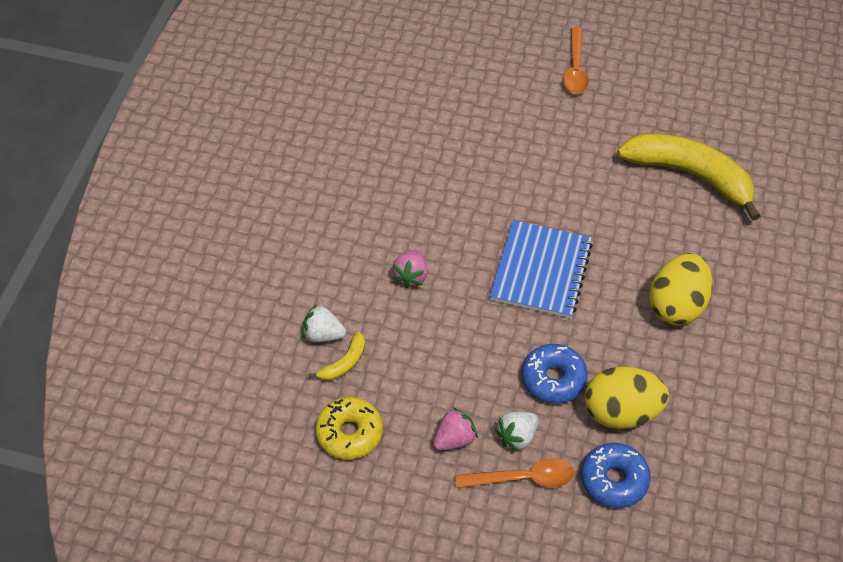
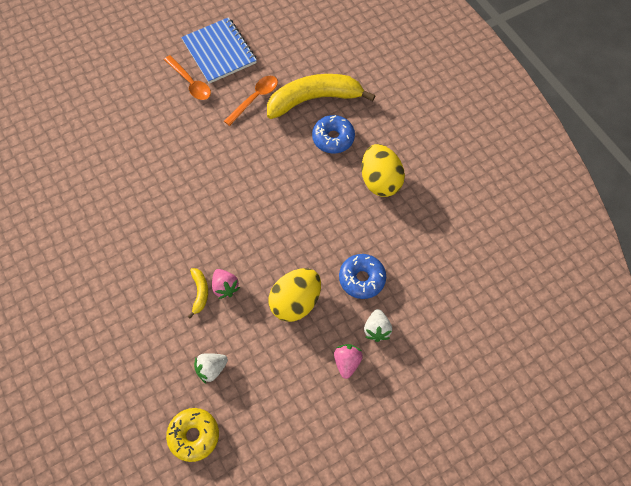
camera: 45 degrees left, 10 degrees up
yellow banana [308,331,365,381] -> yellow banana moved to [188,268,208,318]
yellow donut [315,397,383,460] -> yellow donut moved to [166,408,219,462]
orange spoon [455,459,574,488] -> orange spoon moved to [224,76,278,126]
blue notebook [490,220,593,318] -> blue notebook moved to [181,17,257,84]
blue donut [581,443,651,508] -> blue donut moved to [312,115,355,154]
yellow egg [585,366,669,429] -> yellow egg moved to [268,268,321,322]

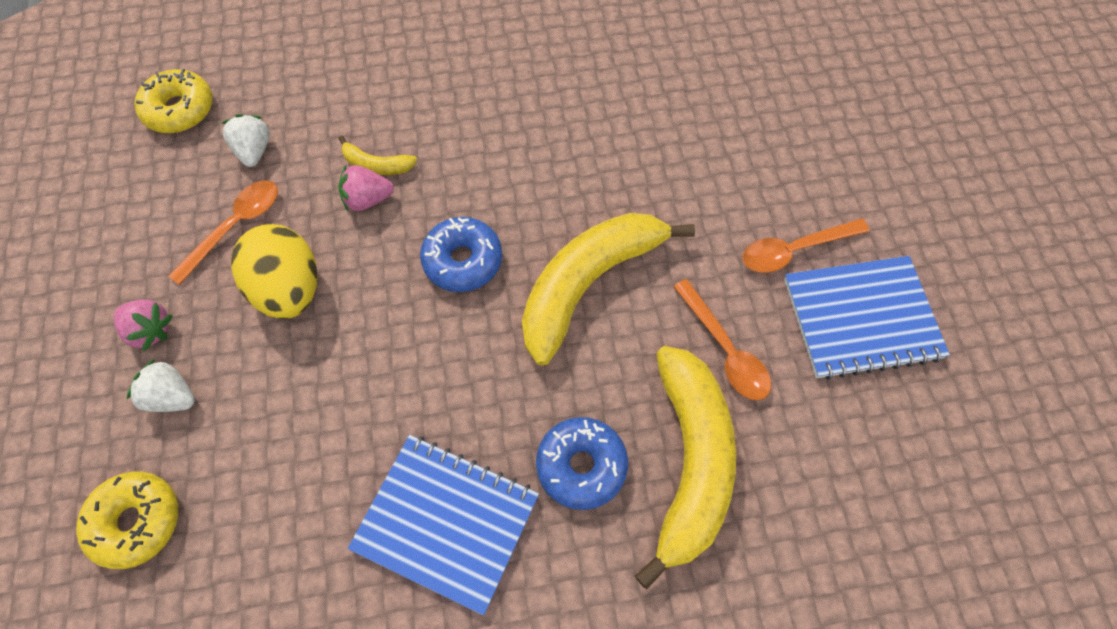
camera: 110 degrees right, 0 degrees up
blue donut [339,254,386,299] -> blue donut moved to [420,217,502,292]
yellow egg [361,144,405,197] -> blue notebook [348,435,539,615]
none -> yellow donut [76,471,178,569]
none -> orange spoon [169,181,278,285]
none -> yellow banana [522,213,695,365]

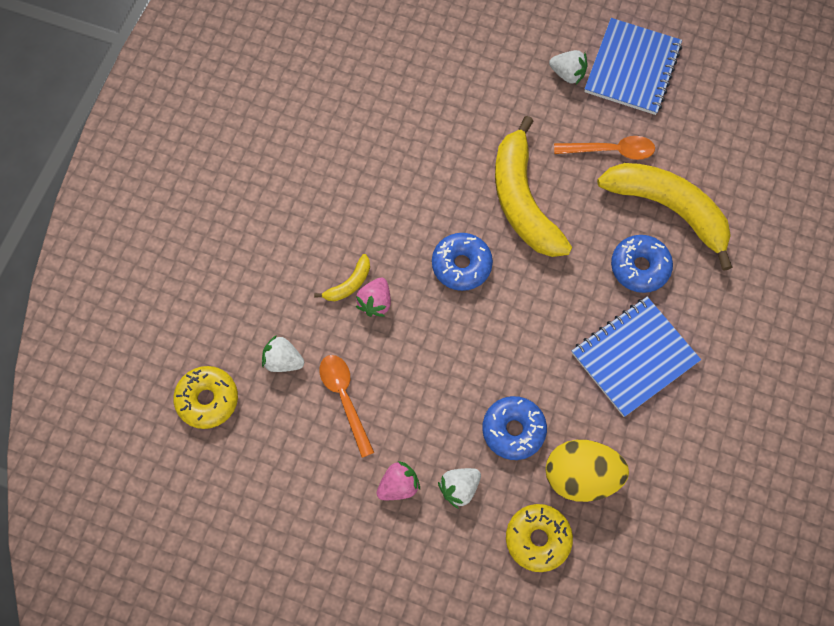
camera: 60 degrees left, 5 degrees up
yellow egg [231,224,317,319] -> yellow egg moved to [545,440,629,502]
orange spoon [743,218,869,273] -> white strawberry [549,50,587,84]
none -> blue donut [482,396,547,460]

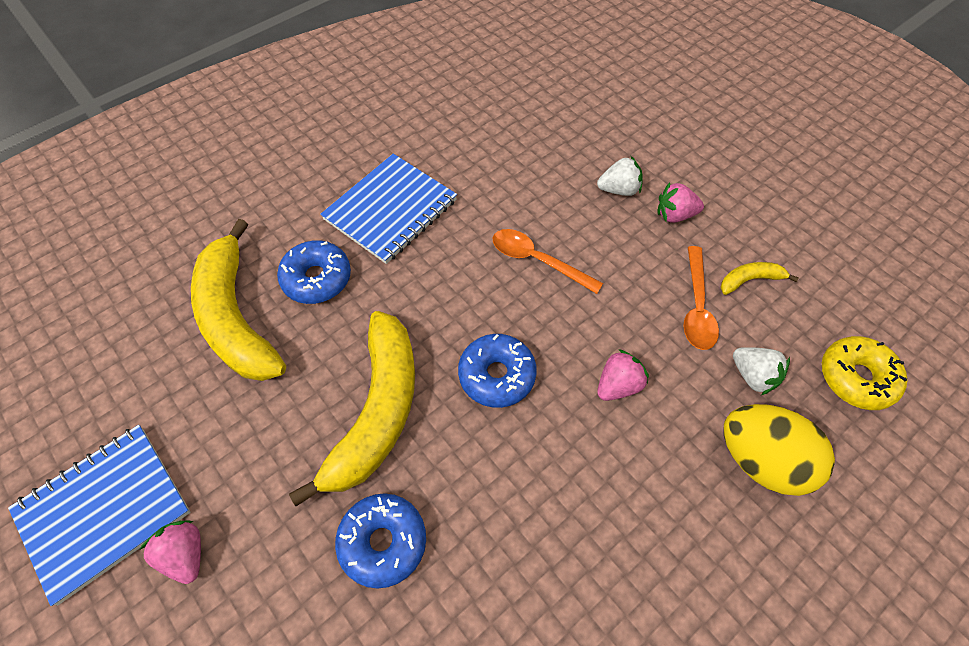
camera: 150 degrees left, 10 degrees down
yellow banana [314,254,370,301] -> yellow banana moved to [721,262,799,295]
blue donut [482,396,547,460] -> blue donut moved to [335,493,426,589]
yellow donut [506,504,573,572] -> none
yellow egg [545,440,629,502] -> yellow egg moved to [724,404,835,496]
white strawberry [549,50,587,84] -> pink strawberry [140,521,201,584]
orange spoon [554,136,655,160] -> orange spoon moved to [493,229,603,294]
blue notebook [572,297,701,417] -> blue notebook turned 45 degrees counterclockwise [320,154,457,264]

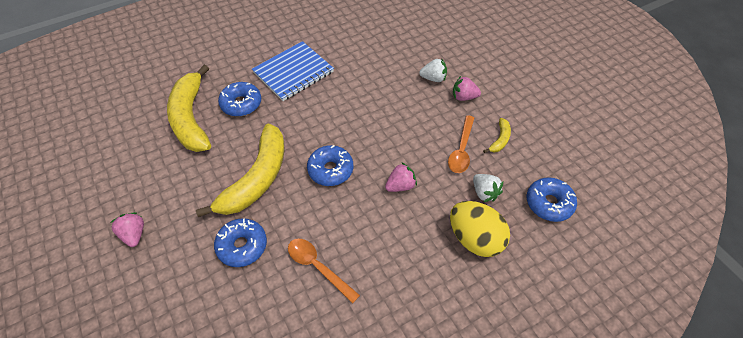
camera: 10 degrees right, 5 degrees down
blue notebook [8,425,191,606] -> none
orange spoon [493,229,603,294] -> orange spoon moved to [288,239,360,304]
yellow banana [721,262,799,295] -> yellow banana turned 120 degrees clockwise [483,118,511,153]
yellow donut [822,336,908,410] -> blue donut [527,177,577,222]

